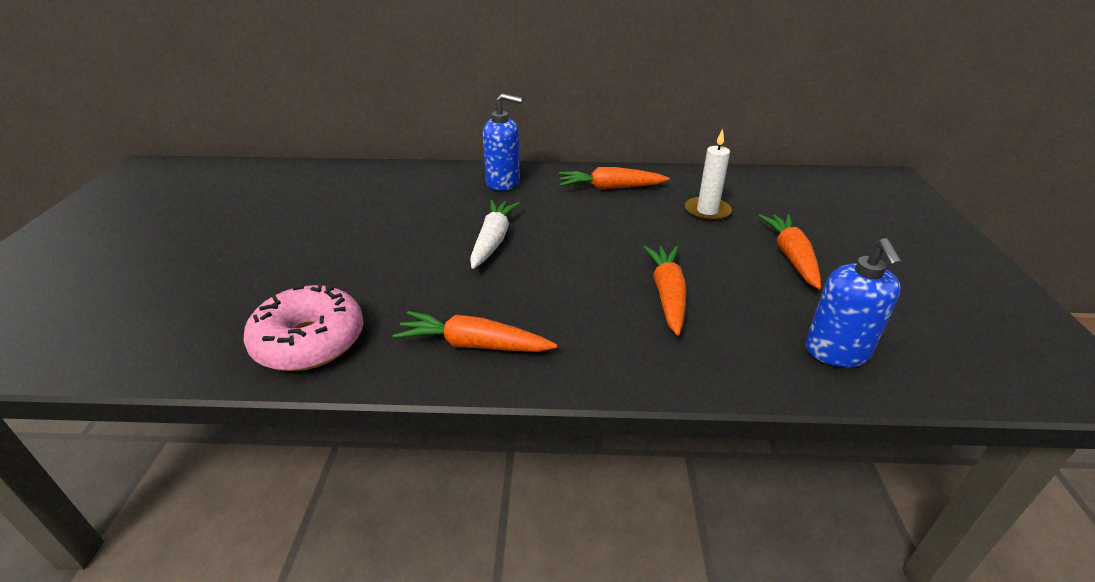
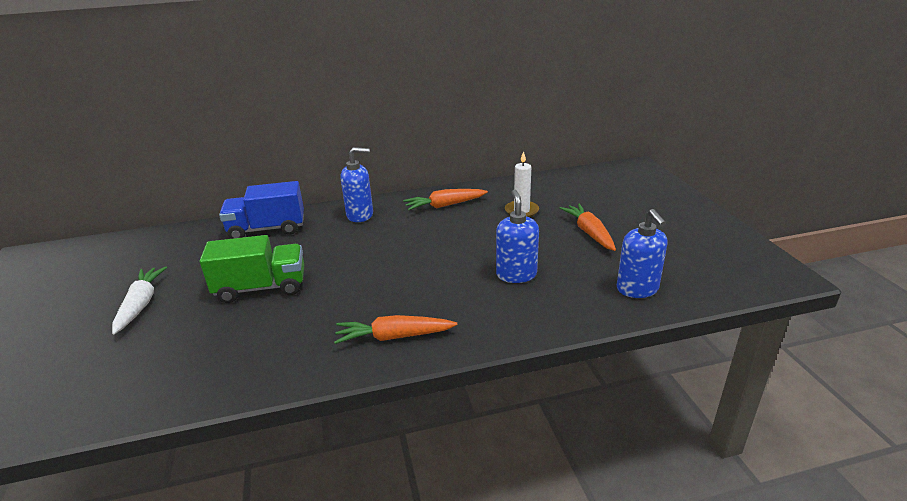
camera: 15 degrees left, 5 degrees down
pink donut [243,282,364,371] -> none
white carrot [470,200,520,269] -> white carrot moved to [112,266,167,335]
orange carrot [644,246,686,336] -> blue soap dispenser [496,190,539,283]
none -> green truck [200,235,304,303]
none -> blue truck [219,181,304,239]

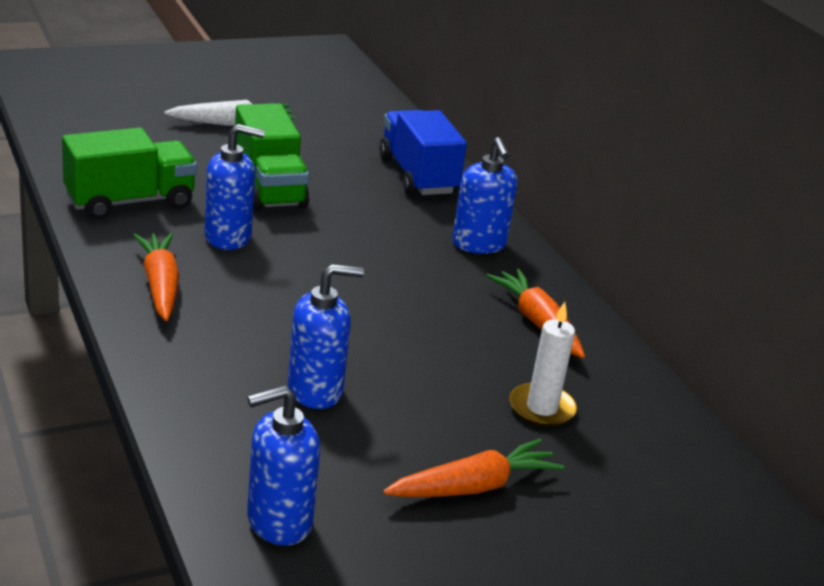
camera: 75 degrees right, 0 degrees up
none -> green truck [62,127,197,219]
none -> blue soap dispenser [204,124,265,250]

